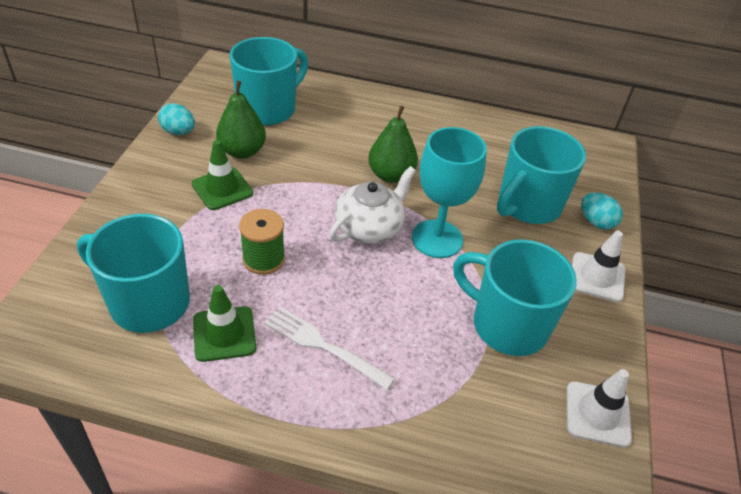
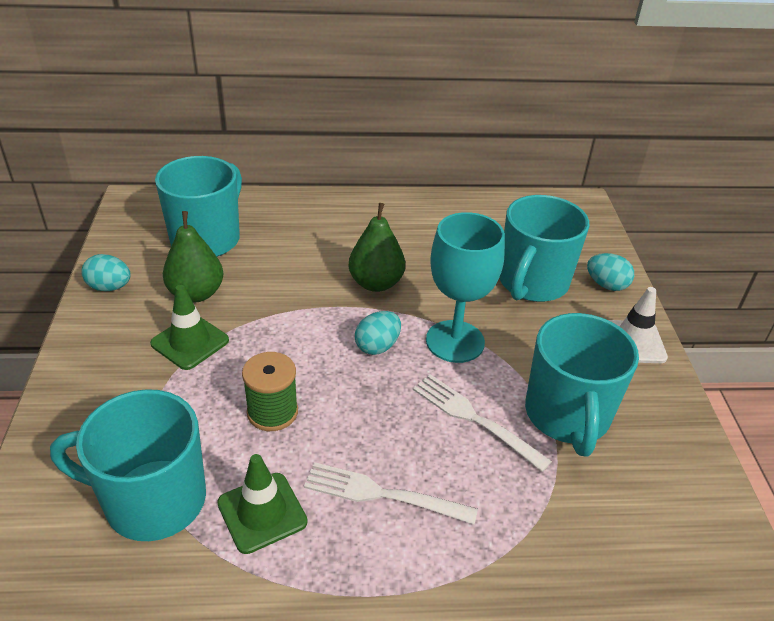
camera: 15 degrees left, 5 degrees down
white teapot [330,166,416,244] -> turquoise egg [355,311,401,355]
turquoise mug [453,239,577,356] -> turquoise mug turned 105 degrees counterclockwise [525,313,639,457]
white traffic cone [567,369,632,447] -> none
none -> white fork [413,374,552,472]

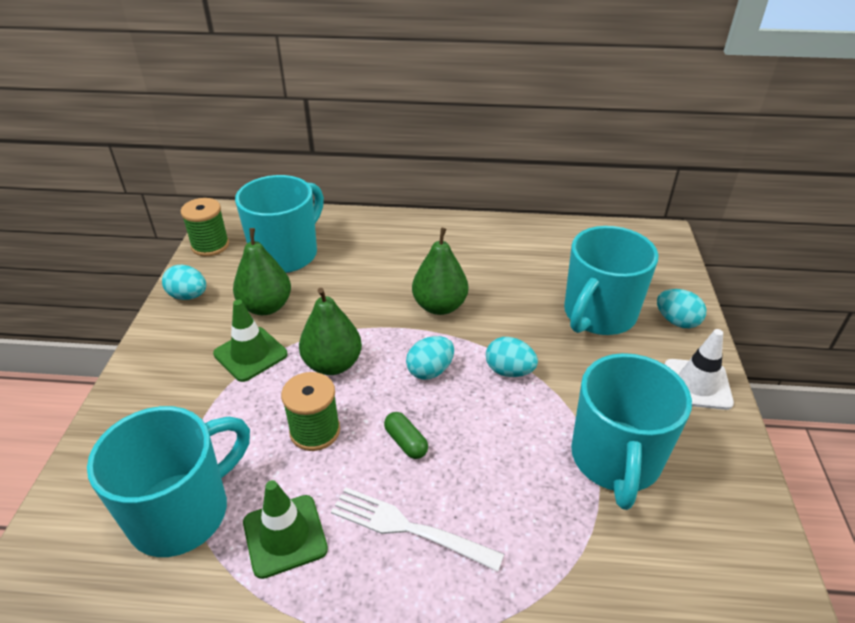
camera: 10 degrees right, 0 degrees up
turquoise mug [50,389,206,541] -> turquoise mug turned 120 degrees clockwise [87,406,250,557]
white fork [413,374,552,472] -> none
turquoise goblet [426,212,505,363] -> turquoise egg [486,337,538,377]
none -> green spool [181,198,229,256]
none -> green pear [299,288,362,375]
none -> green capsule [384,412,428,459]

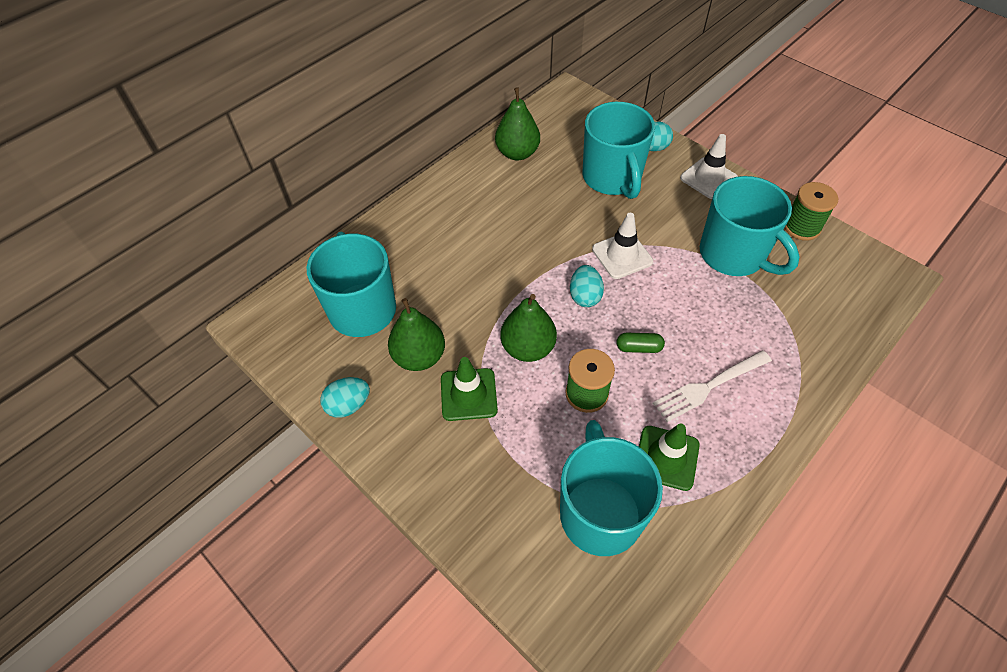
camera: 50 degrees left, 15 degrees up
green spool [181,198,229,256] -> green spool moved to [785,182,838,241]
green pear [412,228,468,315] -> green pear moved to [495,87,540,160]
turquoise egg [486,337,538,377] -> white traffic cone [592,213,653,279]

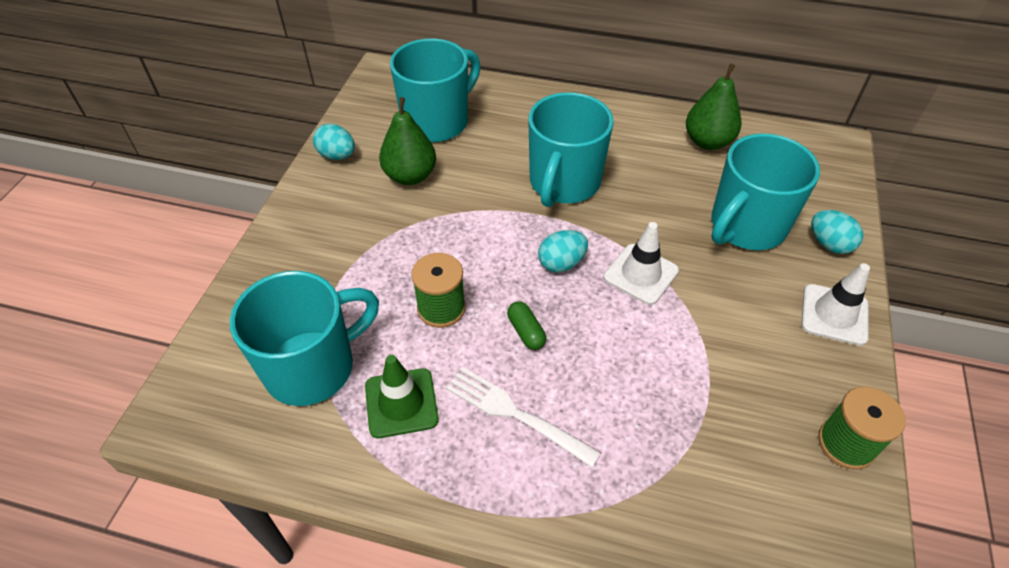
camera: 60 degrees right, 5 degrees down
green traffic cone [441,357,498,421] -> none
green pear [500,294,557,362] -> none
turquoise mug [700,176,799,276] -> turquoise mug moved to [528,92,614,207]

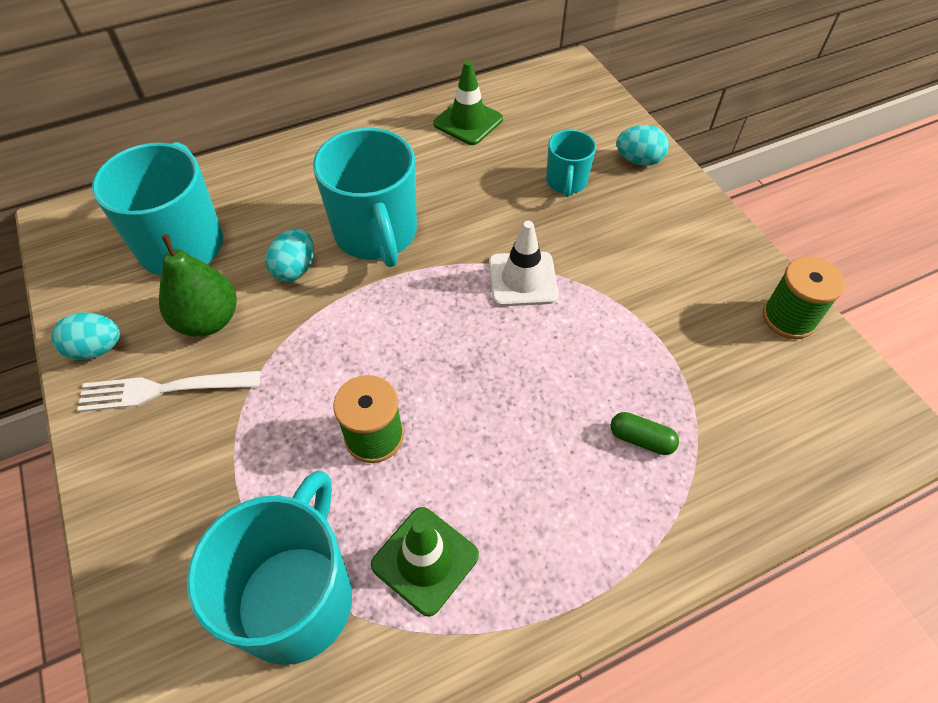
camera: 40 degrees left, 5 degrees up
white fork [446,367,601,467] -> white fork moved to [77,370,260,412]
green capsule [507,301,546,350] -> green capsule moved to [611,412,679,455]
turquoise egg [538,230,588,272] -> turquoise egg moved to [265,228,314,282]
green pear [686,64,742,150] -> green traffic cone [433,60,503,145]
turquoise mug [711,134,820,250] -> turquoise mug [546,130,596,197], size x0.53
white traffic cone [801,263,870,346] -> none

